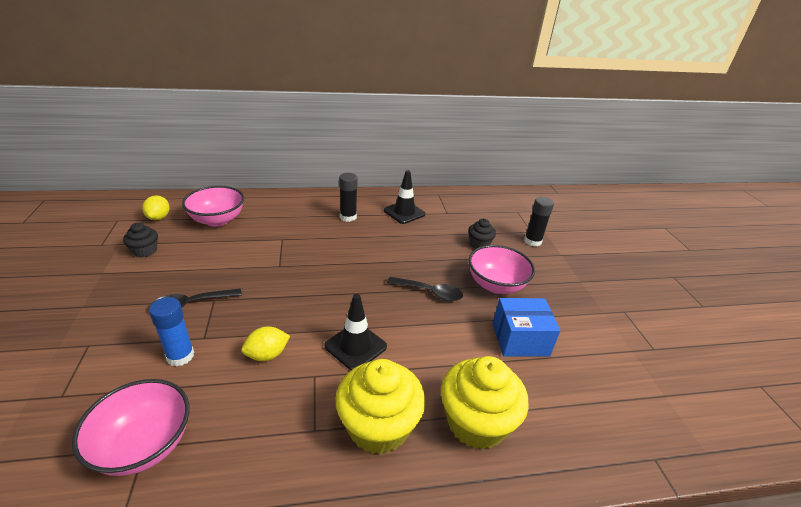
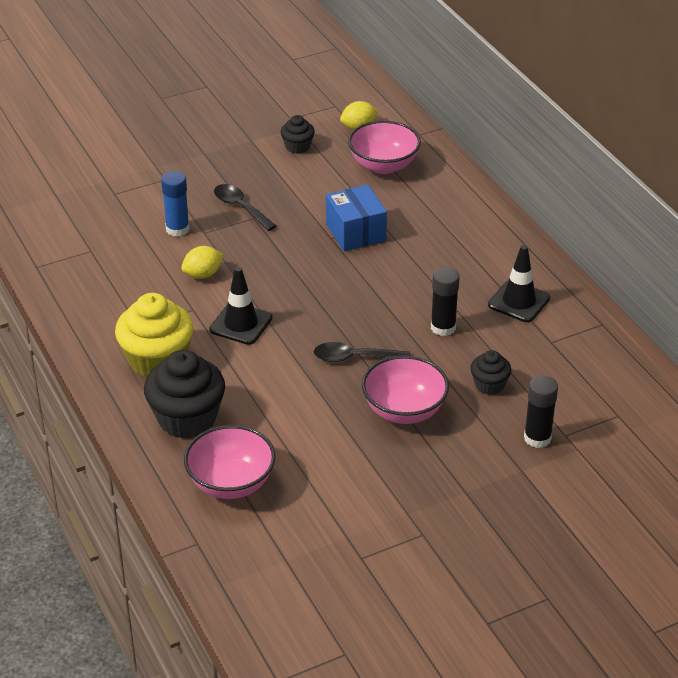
camera: 75 degrees right, 5 degrees up
pink bowl [72,379,190,476] -> pink bowl moved to [184,425,276,499]
yellow lemon [241,326,290,361] -> yellow lemon turned 75 degrees counterclockwise [181,246,224,279]
black glue stick [339,173,358,222] -> black glue stick moved to [431,267,460,336]
black spoon [387,277,463,301] -> black spoon turned 90 degrees clockwise [314,342,411,362]
yellow cupcake [441,356,529,450] -> black cupcake [144,350,225,438]
blue box [493,298,560,357] -> blue box moved to [326,185,387,251]

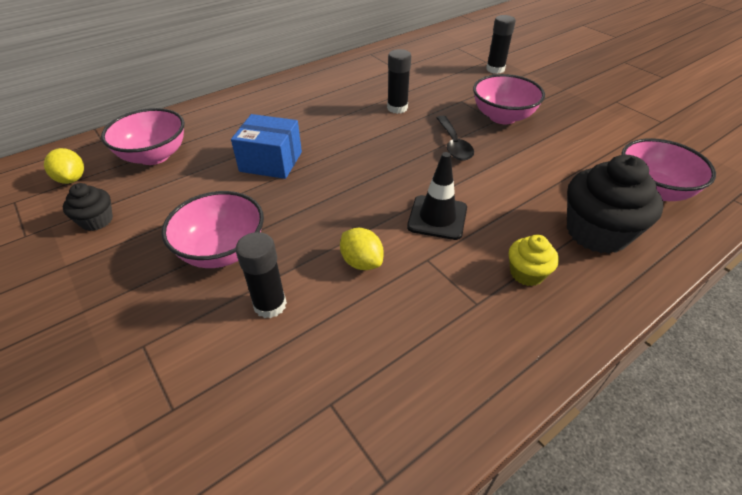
camera: 100 degrees left, 5 degrees up
yellow cupcake [115,293,193,378] -> yellow cupcake [509,235,559,286], size x0.52
blue glue stick [161,171,190,237] -> black glue stick [236,232,287,318]
black spoon [214,184,276,231] -> pink bowl [162,191,264,268]
blue box [326,185,387,251] -> blue box turned 45 degrees clockwise [231,114,302,179]
black cupcake [470,350,511,395] -> none
black traffic cone [488,245,550,322] -> none

